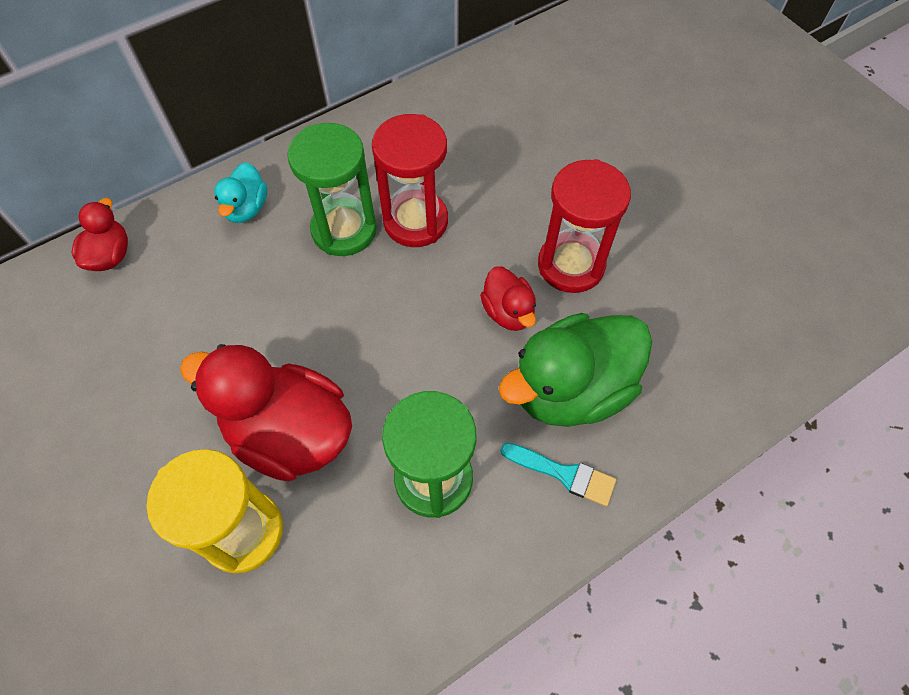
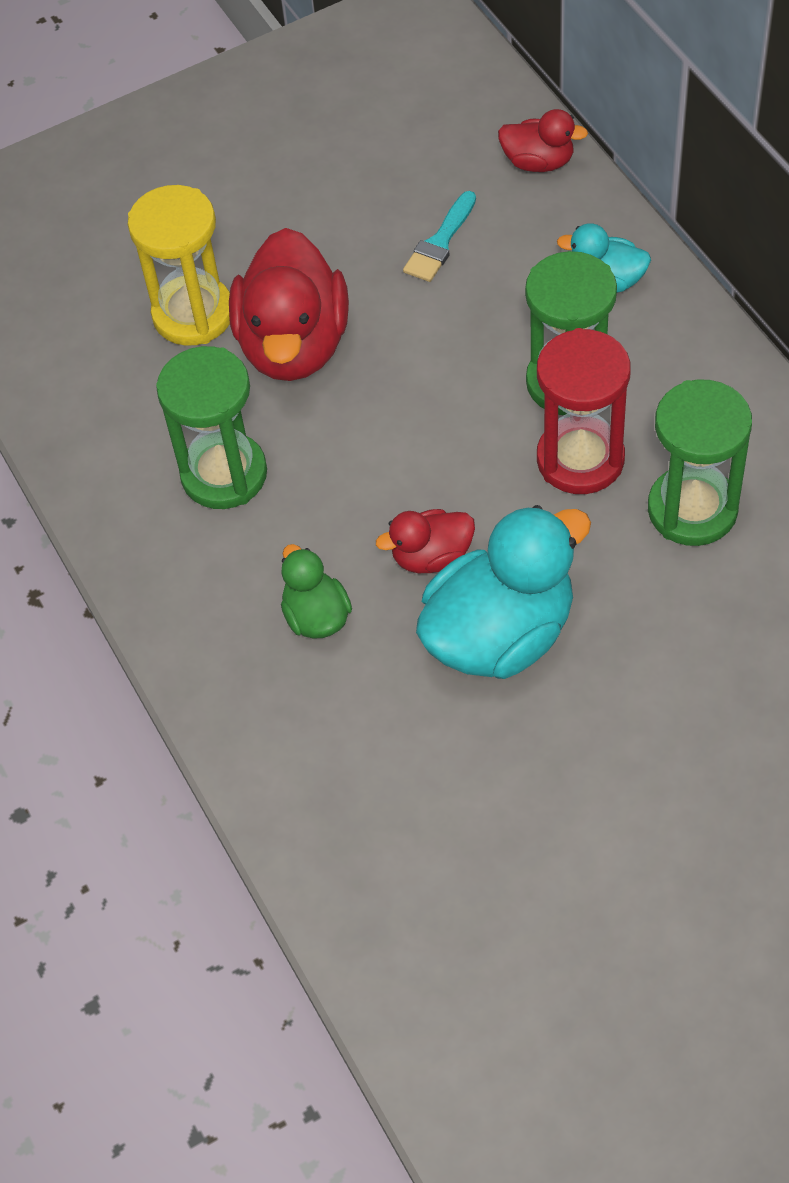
camera: 100 degrees right, 5 degrees down
red duck [180,344,352,482] -> red duck turned 150 degrees clockwise [229,228,349,381]
green duck [499,313,652,427] -> green duck [281,544,352,639], size x0.51
turquoise brush [500,443,616,506] -> turquoise brush moved to [403,191,476,282]
red hourglass [538,159,631,293] -> turquoise duck [416,505,591,679]
none -> green hourglass [648,379,752,546]

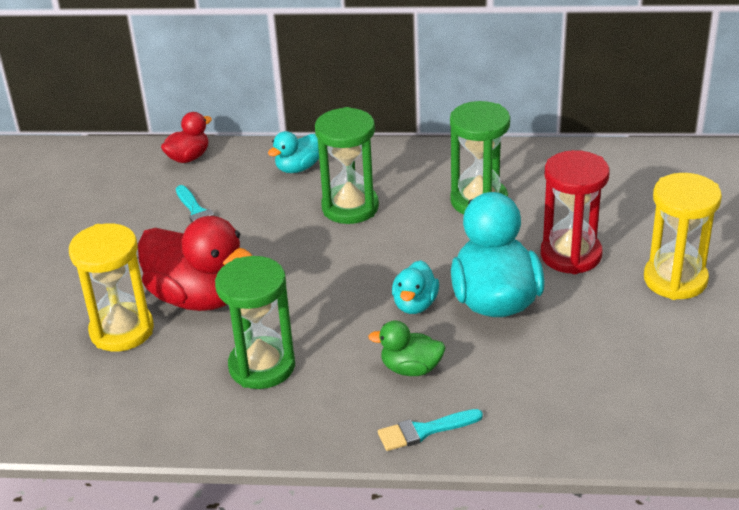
camera: 60 degrees left, 20 degrees down
red duck [376,509,475,573] -> turquoise duck [392,260,439,314]
red hourglass [537,328,631,494] -> red hourglass moved to [541,150,610,274]
none -> turquoise brush [378,409,483,451]
none -> yellow hourglass [644,173,722,300]

